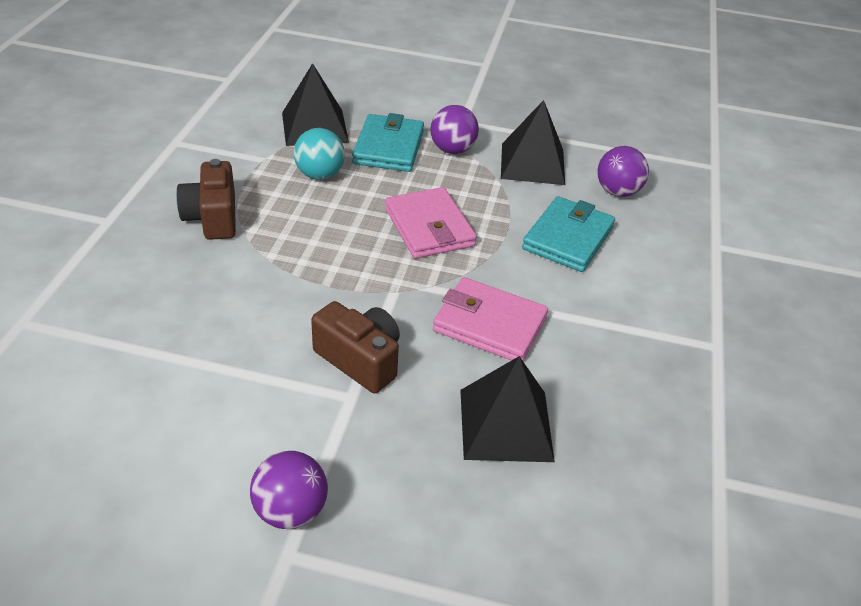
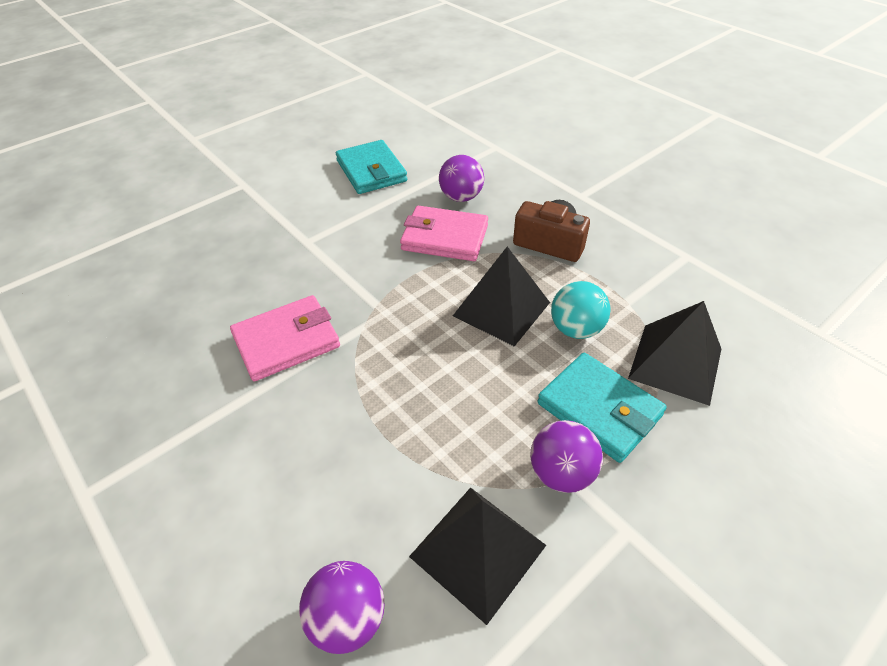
camera: 130 degrees right, 5 degrees up
purple ball [250,451,328,529] -> purple ball moved to [439,155,484,202]
brown camera [311,301,400,393] -> none
pink wallet [385,187,477,258] -> pink wallet moved to [400,206,488,261]
black pyramid [460,356,555,462] -> black pyramid moved to [453,246,550,346]
turquoise wallet [522,196,615,272] -> turquoise wallet moved to [336,140,407,194]

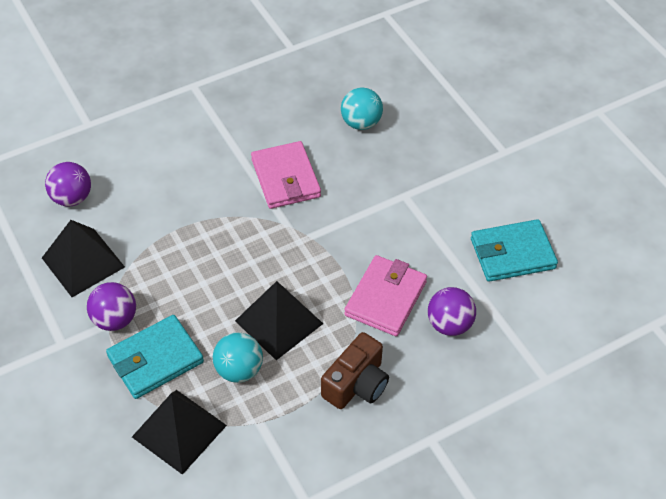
camera: 100 degrees right, 5 degrees up
none -> turquoise ball [341,87,383,130]

